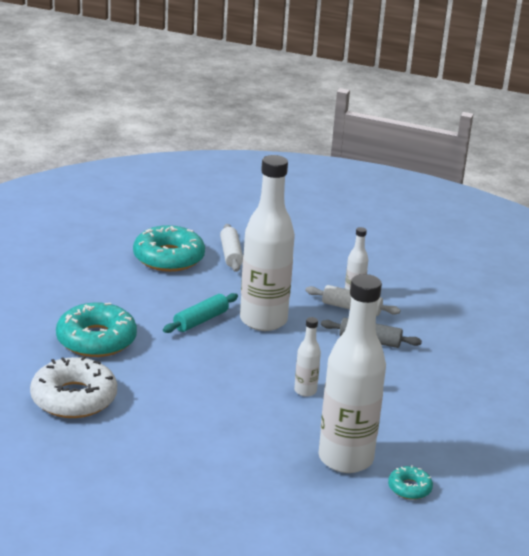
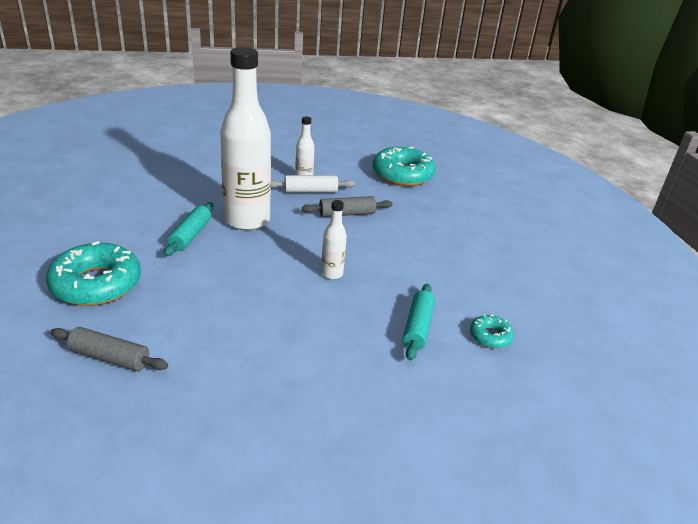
camera: 30 degrees left, 5 degrees up
white donut [30,355,117,418] -> grey rolling pin [50,327,168,371]
turquoise donut [133,225,205,272] -> turquoise donut moved to [372,147,436,186]
white rolling pin [220,224,243,272] -> none
white bottle [318,274,386,473] -> turquoise rolling pin [403,284,435,361]

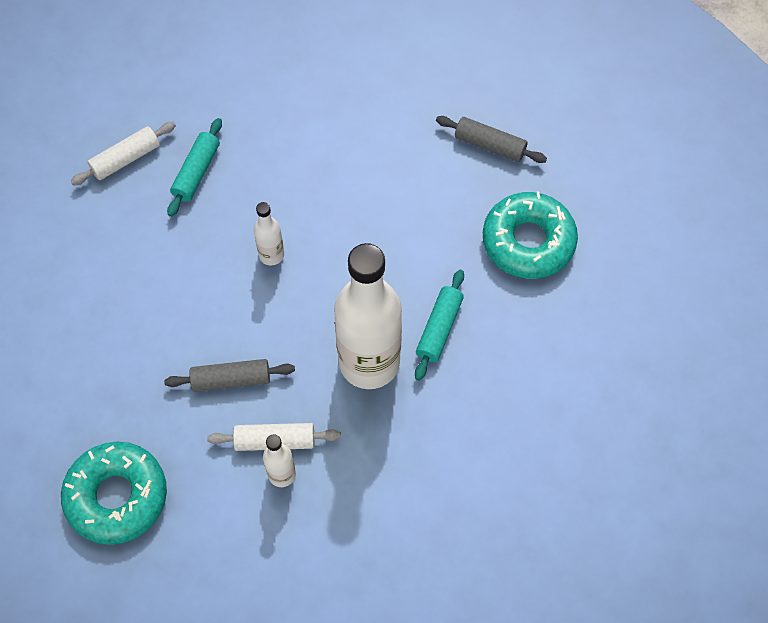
camera: 170 degrees left, 30 degrees up
turquoise donut [470,314,514,348] -> white rolling pin [71,122,176,185]

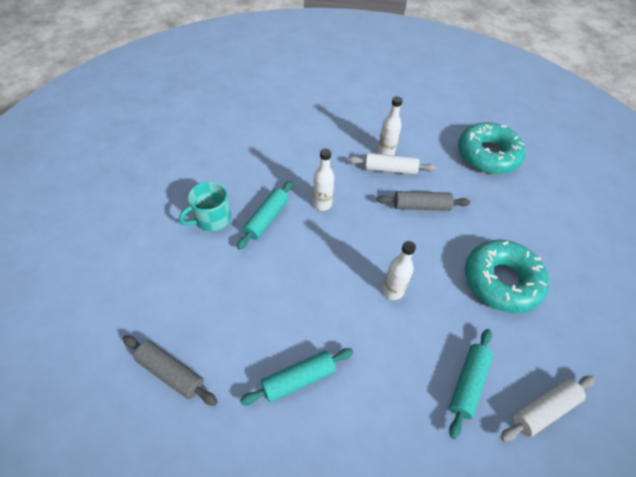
camera: 175 degrees left, 10 degrees down
white bottle [334,243,402,389] -> white bottle [313,148,334,211], size x0.44
turquoise donut [483,191,578,279] -> turquoise donut moved to [465,240,549,313]
none -> turquoise mug [179,181,231,231]
none -> turquoise rolling pin [240,348,353,405]

